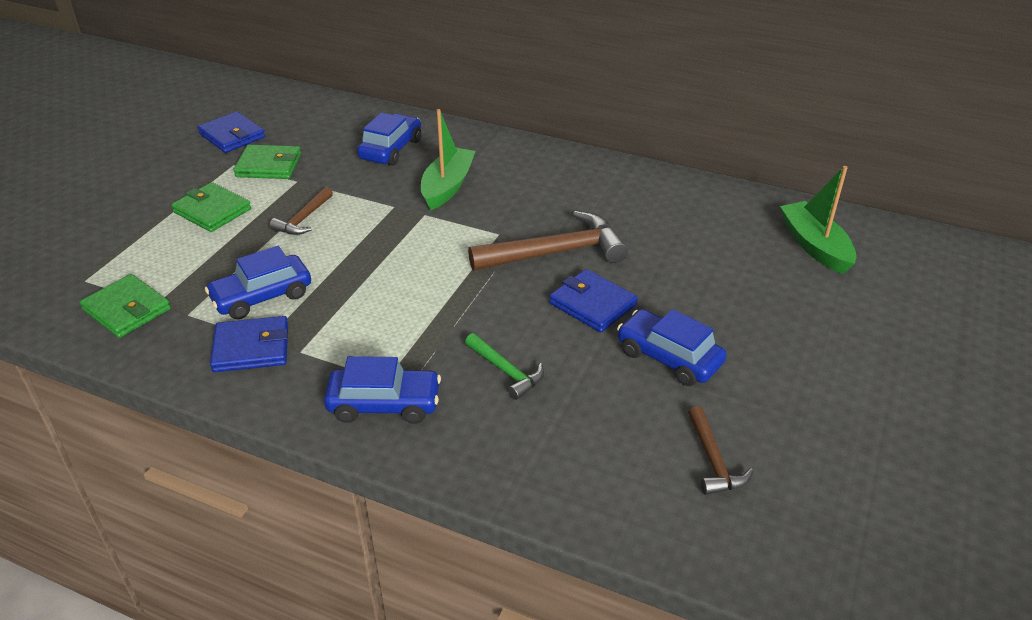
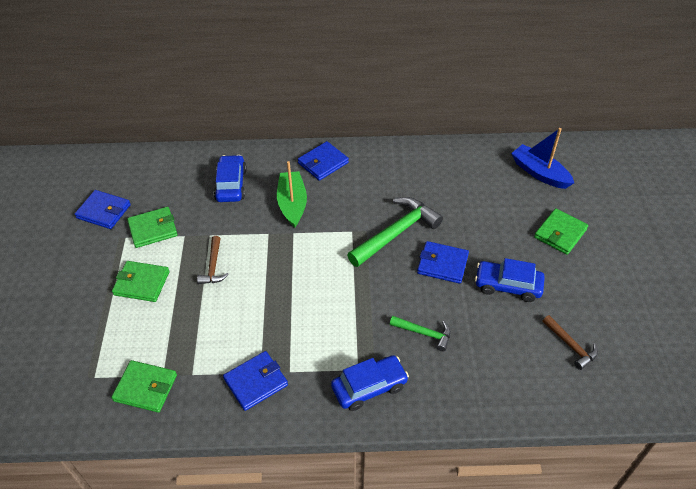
camera: 25 degrees left, 10 degrees up
blue car [205,246,311,319] -> none
brown hammer [468,211,628,270] -> green hammer [347,197,443,267]
green boat [780,166,857,274] -> blue boat [511,128,574,189]
none -> blue wallet [298,141,349,181]
none -> green wallet [534,208,588,255]

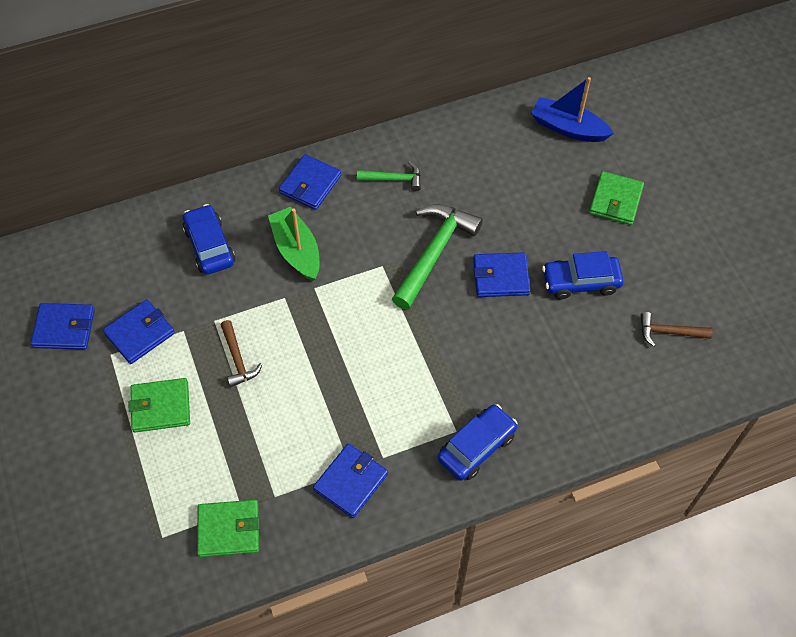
camera: 20 degrees left, 10 degrees up
green wallet [127,207,178,248] -> blue wallet [103,299,175,364]
green hammer [390,316,451,351] -> green hammer moved to [357,161,421,191]
brown hammer [543,315,598,370] -> brown hammer turned 150 degrees clockwise [641,312,713,347]

